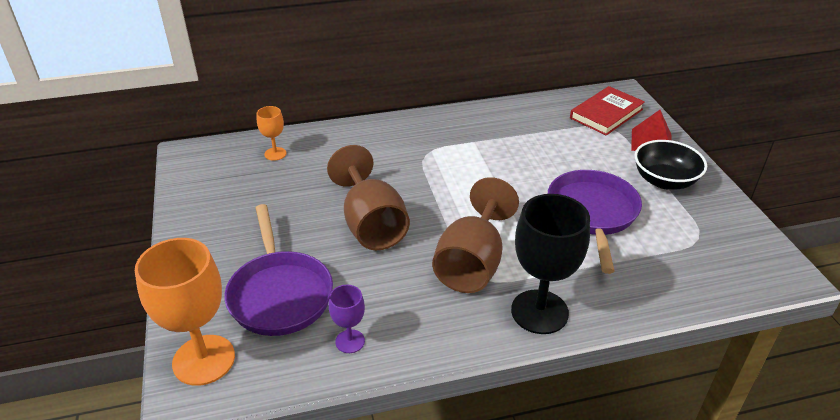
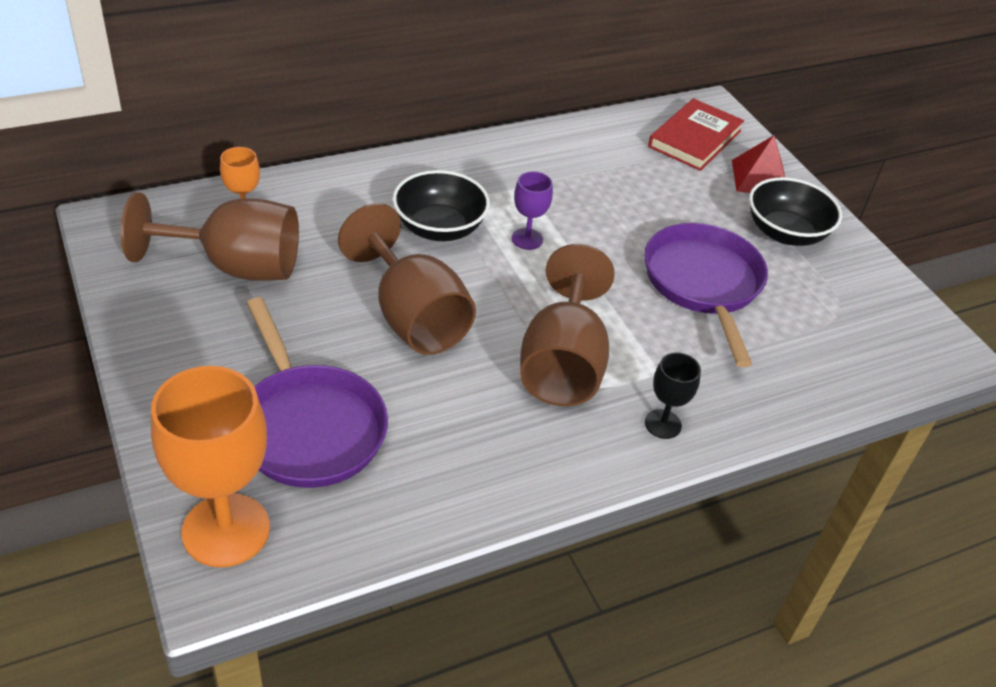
camera: 15 degrees left, 5 degrees up
purple goblet [329,285,365,353] -> purple goblet moved to [512,171,553,250]
black goblet [511,194,590,334] -> black goblet [645,352,701,439], size x0.50
none -> brown goblet [121,192,299,281]
none -> black bowl [393,170,490,241]

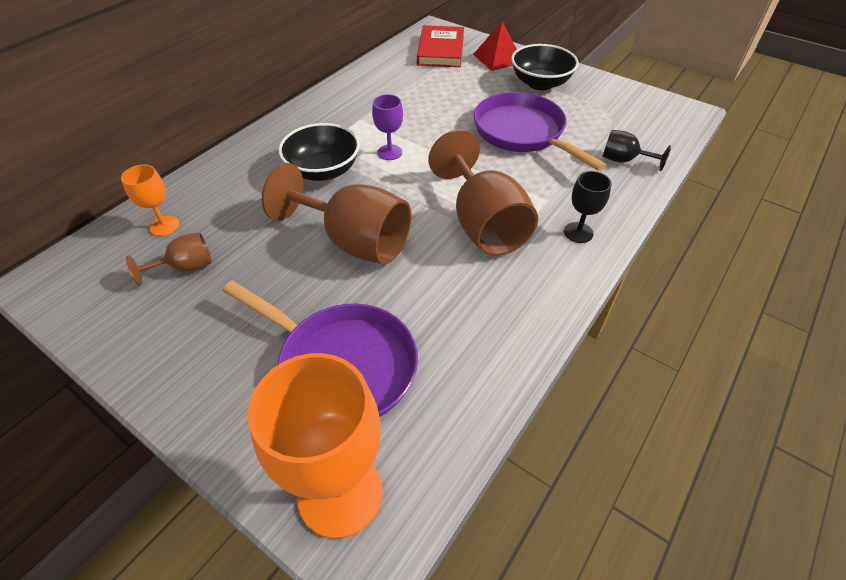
camera: 25 degrees left, 5 degrees up
brown goblet [121,192,299,281] -> brown goblet [126,232,212,286], size x0.50
none -> black goblet [602,130,671,171]

